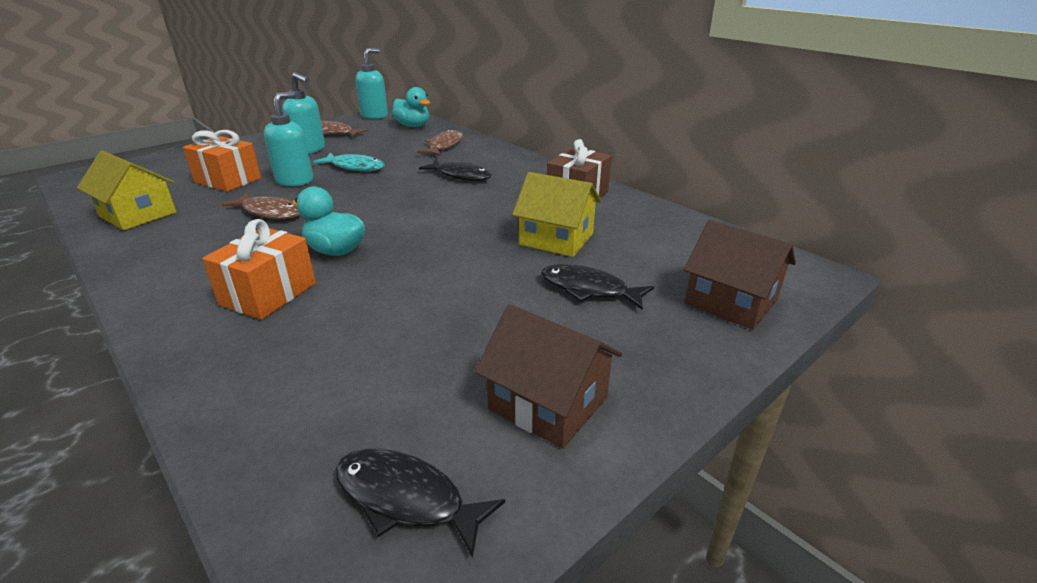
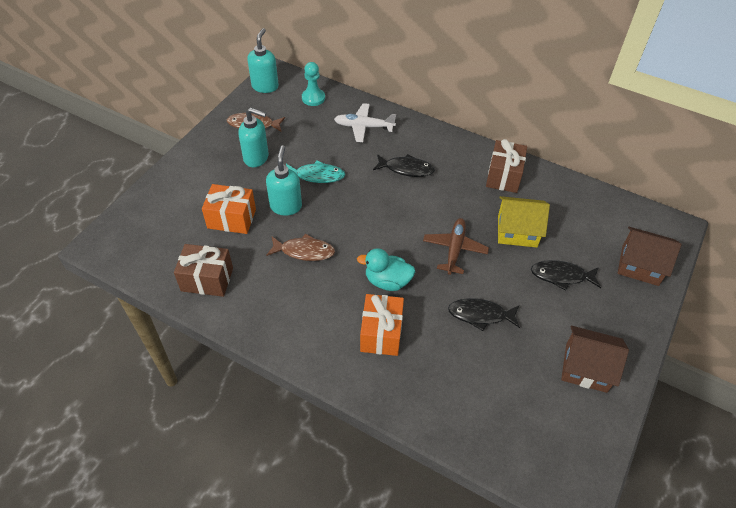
camera: 20 degrees left, 20 degrees up
yellow house [77,151,176,230] -> brown gift [174,244,233,297]
black fish [335,448,505,558] -> black fish moved to [448,298,520,331]
turquoise duck [392,87,430,127] -> turquoise pawn [302,62,325,106]
brown fish [417,129,463,156] -> white plane [334,103,396,142]
none -> brown plane [423,218,489,275]

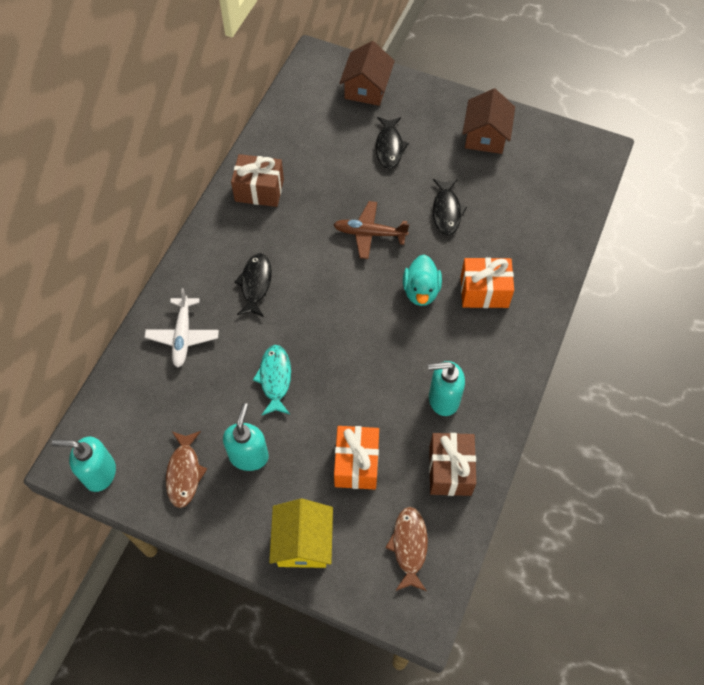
camera: 95 degrees left, 10 degrees up
turquoise soap dispenser [266,145,302,215] -> turquoise soap dispenser moved to [428,361,465,416]
brown fish [266,234,335,261] -> brown fish moved to [386,507,428,591]
turquoise pawn [302,62,325,106] -> none
yellow house [498,196,550,248] -> yellow house moved to [269,499,333,568]

